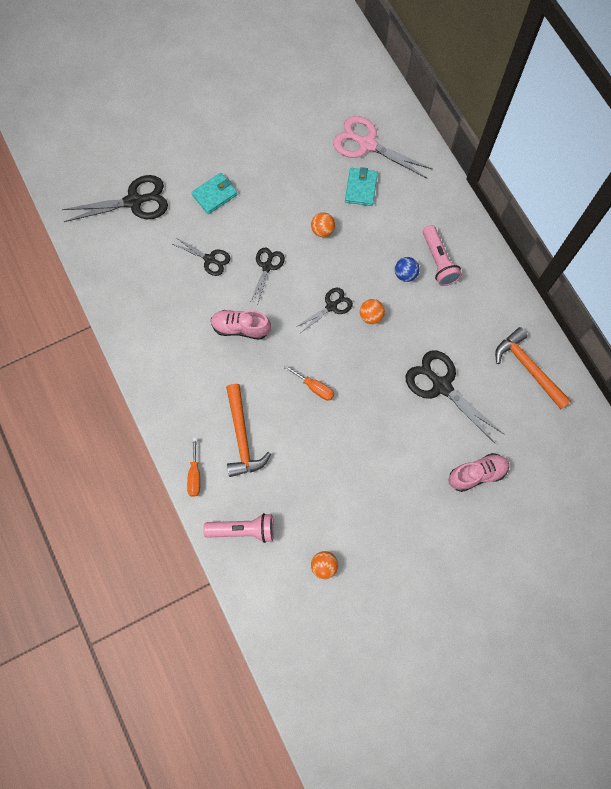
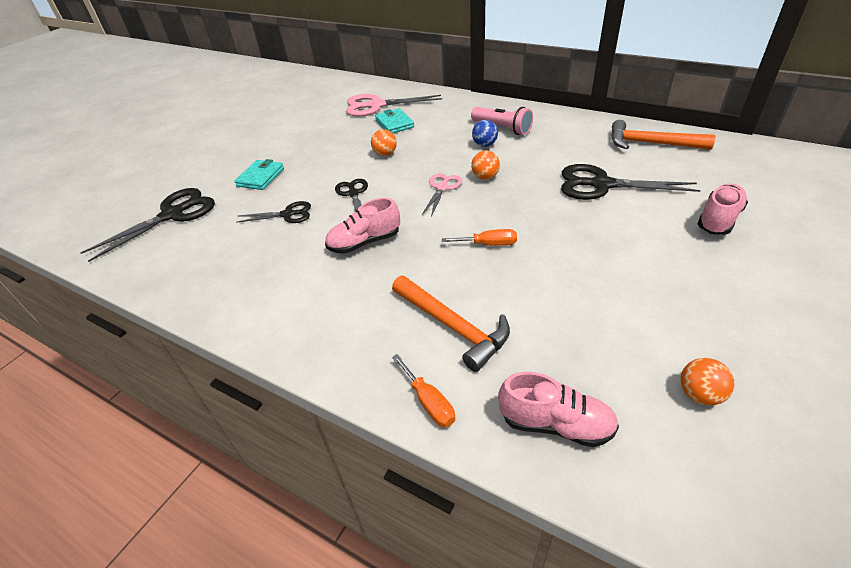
camera: 30 degrees left, 30 degrees down
pink flashlight [203,513,274,543] -> pink shoe [498,372,619,447]
black scissors [296,287,353,332] -> pink scissors [422,173,462,216]

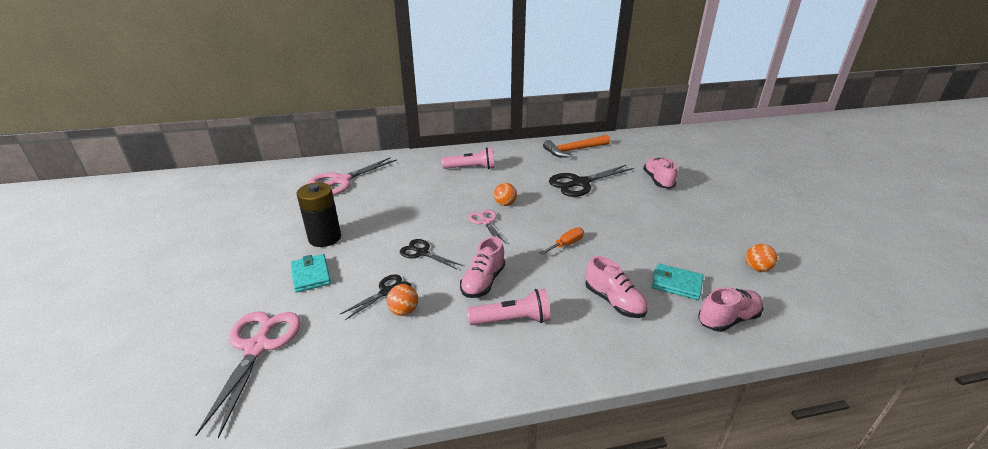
camera: 45 degrees left, 10 degrees down
black scissors [81,188,215,262] -> pink scissors [196,312,301,438]
orange ball [371,129,397,156] -> orange ball moved to [387,284,418,316]
turquoise wallet [375,108,414,133] -> turquoise wallet moved to [652,264,703,300]
orange hammer [392,276,510,372] -> pink shoe [586,256,648,318]
orange screwdriver [392,354,455,427] -> none
blue ball [472,120,498,147] -> none
none -> black battery [297,182,341,247]
none -> pink flashlight [467,289,551,325]

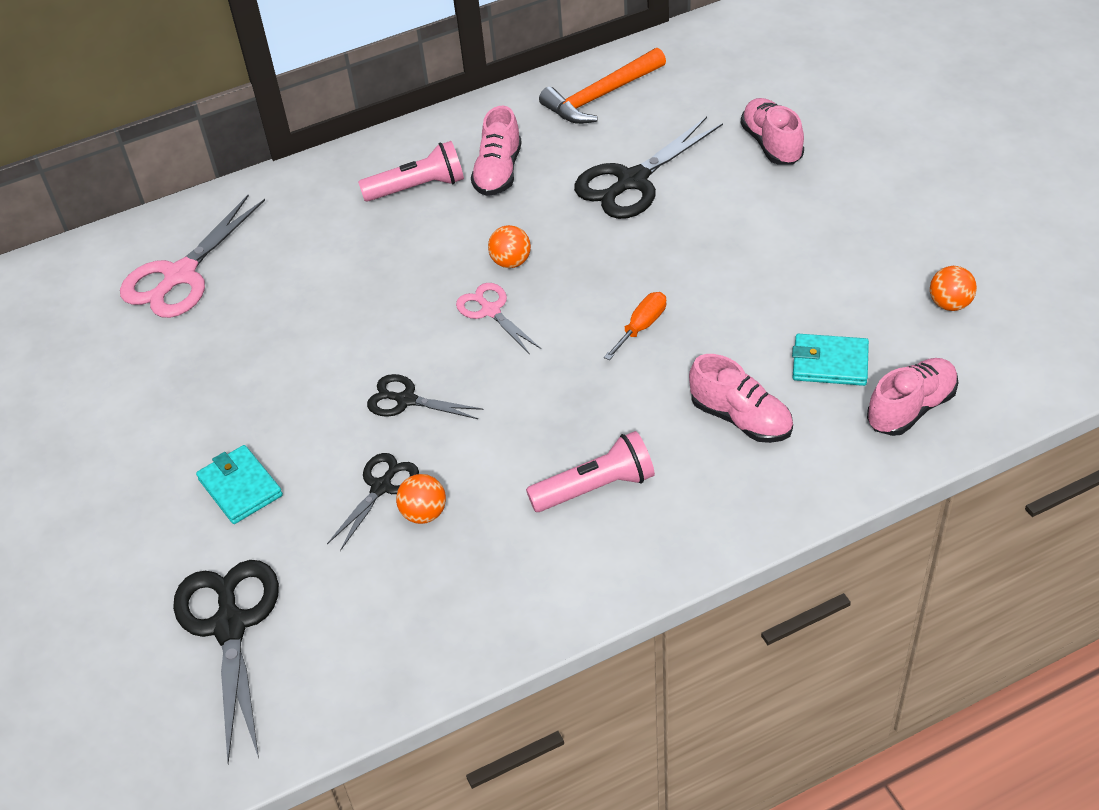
camera: 10 degrees left, 15 degrees up
pink scissors [196,312,301,438] -> black scissors [173,560,279,764]
black battery [297,182,341,247] -> none
pink shoe [460,237,505,298] -> pink shoe moved to [471,106,522,196]

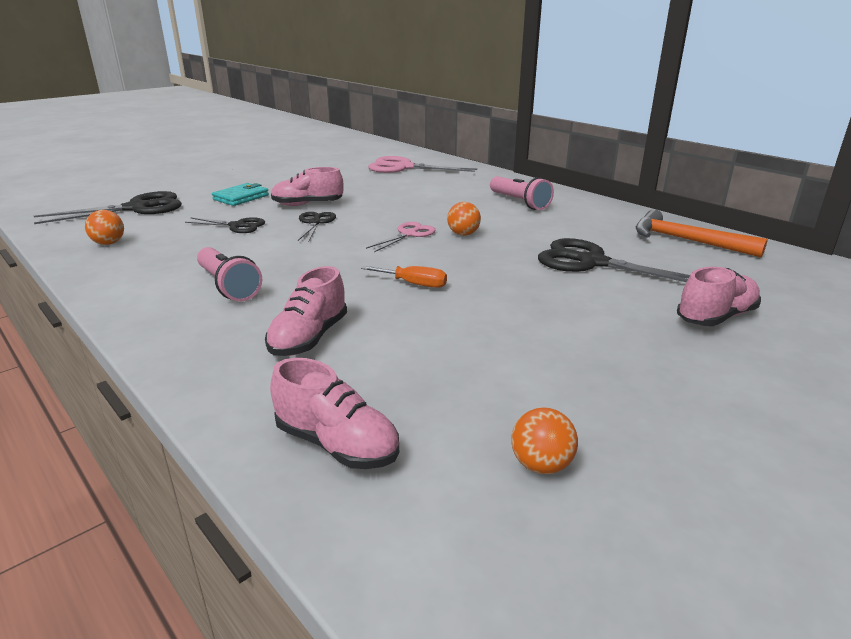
camera: 70 degrees right, 20 degrees down
orange ball [396,474,446,524] -> orange ball moved to [85,210,124,245]
pink shoe [471,106,522,196] -> pink shoe moved to [271,167,343,206]
turquoise wallet [792,334,869,386] -> none

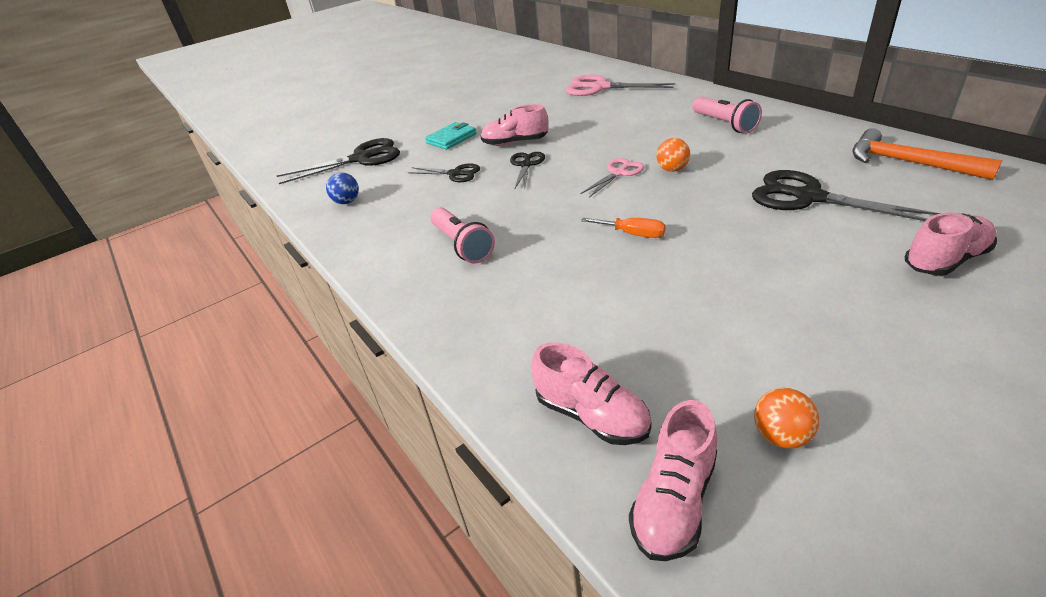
camera: 10 degrees right, 10 degrees up
orange ball [85,210,124,245] -> blue ball [326,172,359,204]
pink shoe [265,266,347,356] -> pink shoe moved to [629,400,718,561]

